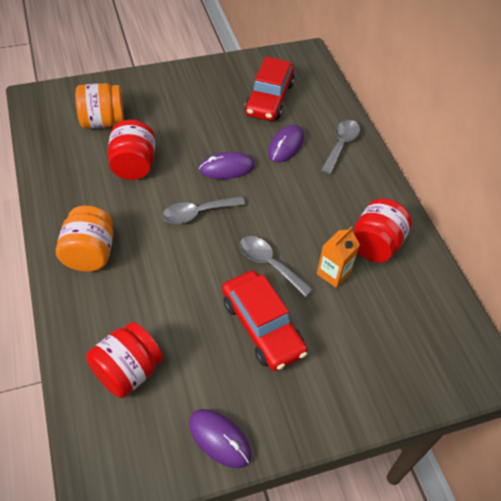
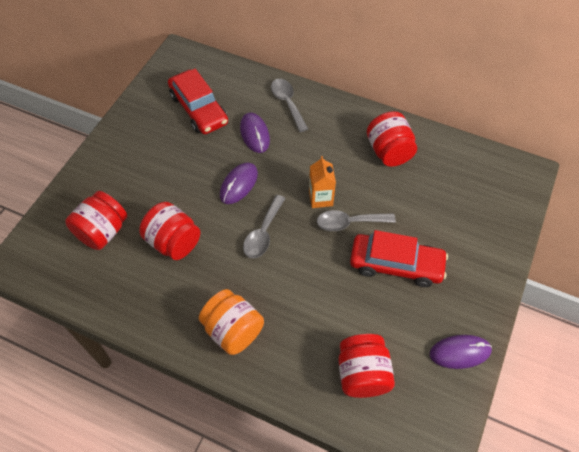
camera: 45 degrees left, 5 degrees up
orange jar [75,83,124,129] -> red jar [65,191,127,250]
orange carton [317,226,360,288] -> orange carton moved to [309,156,336,208]

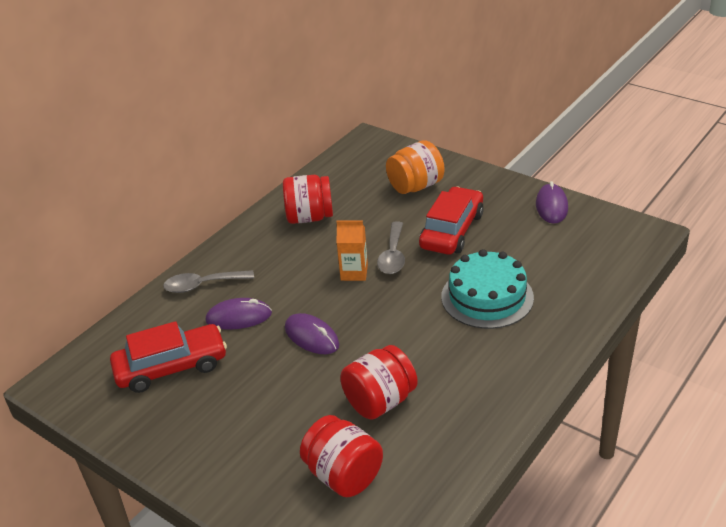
camera: 75 degrees left, 20 degrees down
orange jar [199,289,264,355] -> orange jar moved to [386,140,445,194]
grey spoon [243,195,286,259] -> none
red jar [338,334,395,398] -> none
none -> turquoise cake [441,249,534,329]

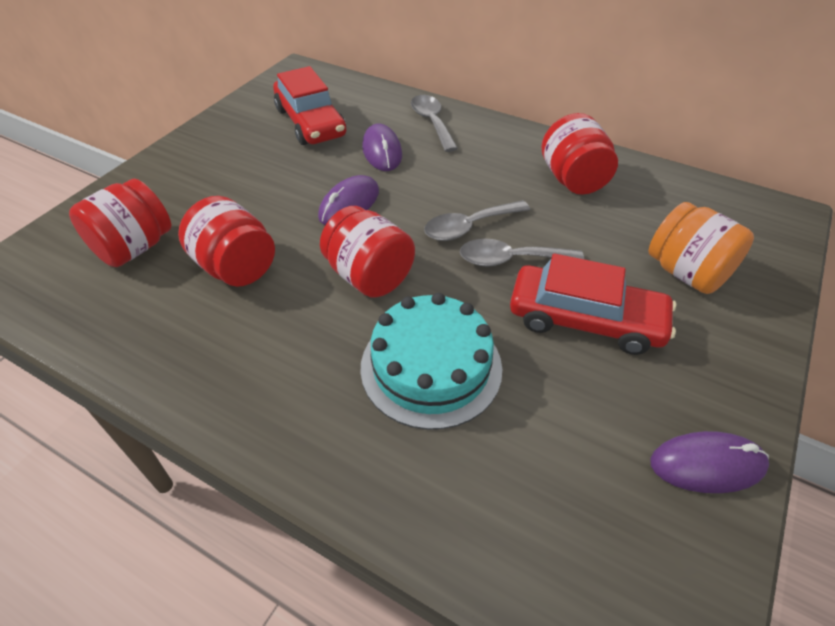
camera: 80 degrees right, 10 degrees up
orange carton [336,221,368,281] -> grey spoon [424,200,530,241]
none -> red jar [320,206,415,298]

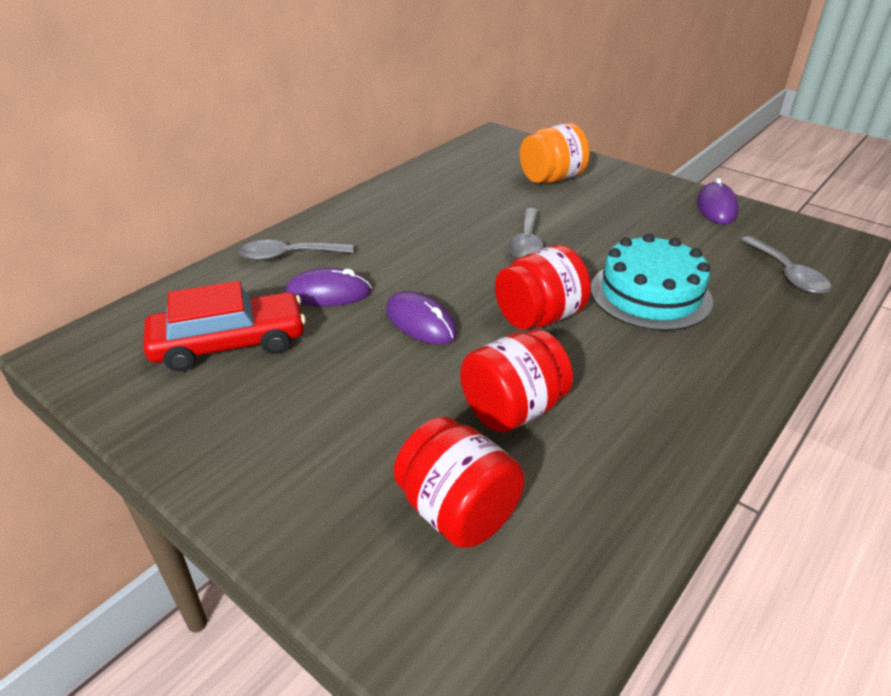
camera: 80 degrees left, 10 degrees down
grey spoon [424,200,530,241] -> grey spoon moved to [741,236,831,294]
red car [510,253,676,355] -> none
red jar [541,113,618,195] -> none

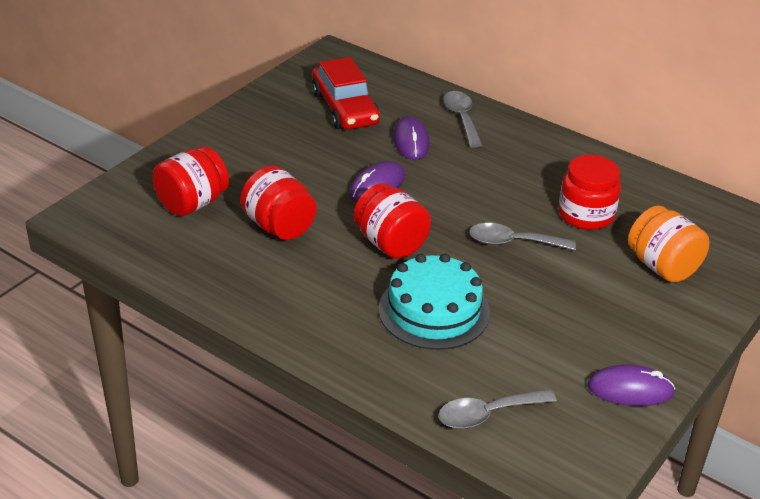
camera: 85 degrees right, 0 degrees up
none -> red jar [559,155,621,230]

